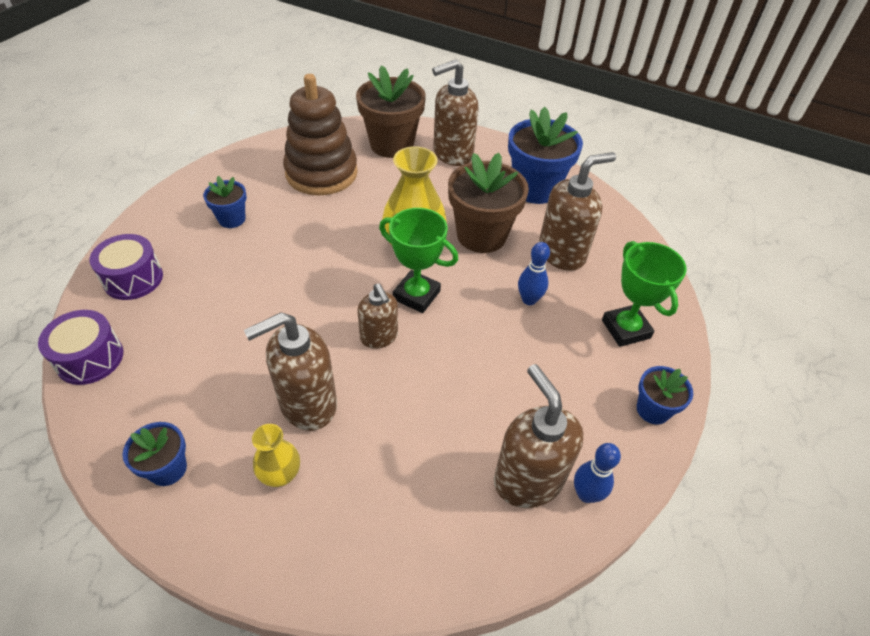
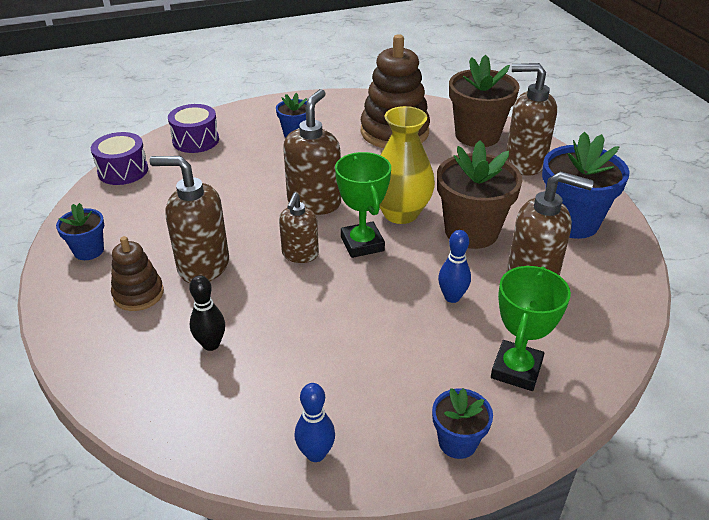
camera: 45 degrees right, 10 degrees down
yellow vase [252,424,300,487] -> brown stacking toy [111,236,164,311]
brown soap dispenser [494,364,584,508] -> brown soap dispenser moved to [283,89,341,215]
none -> black bowling pin [189,275,225,351]

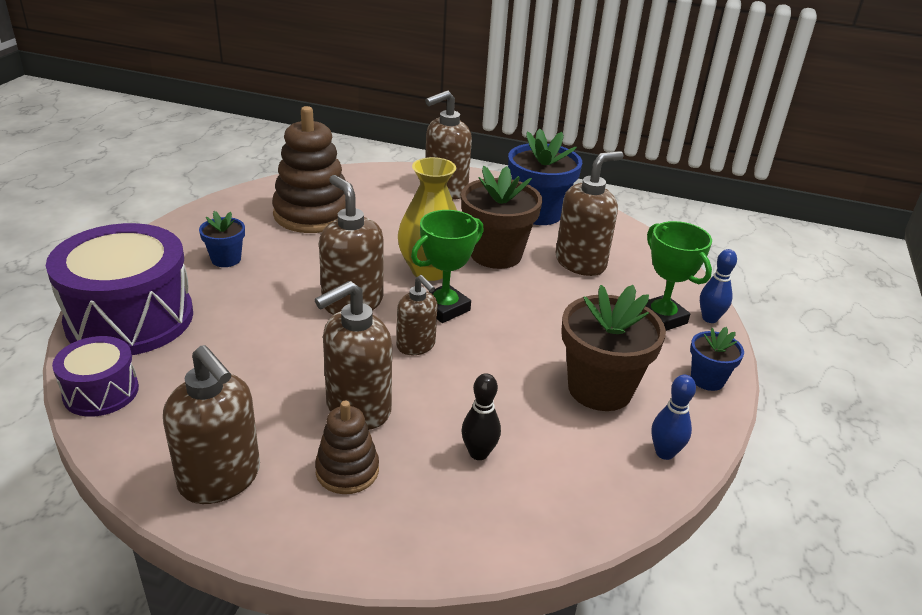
camera: 55 degrees left, 5 degrees down
blue flower pot [56,203,104,260] -> brown soap dispenser [163,345,260,504]
purple drum [168,104,219,153] -> purple drum [46,223,193,355], size x1.93
green trophy [335,152,391,258] -> green trophy turned 60 degrees counterclockwise [411,210,484,323]
blue bowling pin [438,230,471,303] -> blue bowling pin moved to [700,249,737,323]
brown flower pot [449,55,520,147] -> brown flower pot moved to [561,285,666,411]

